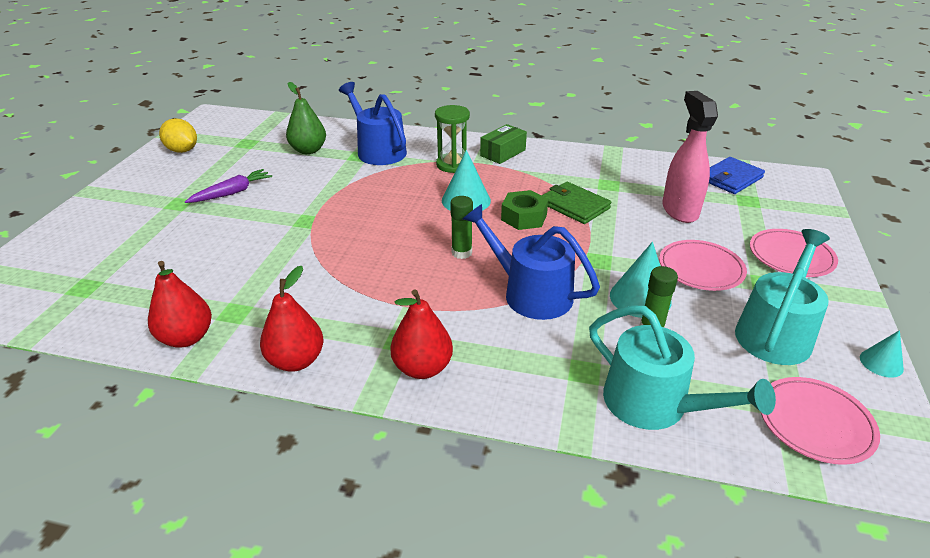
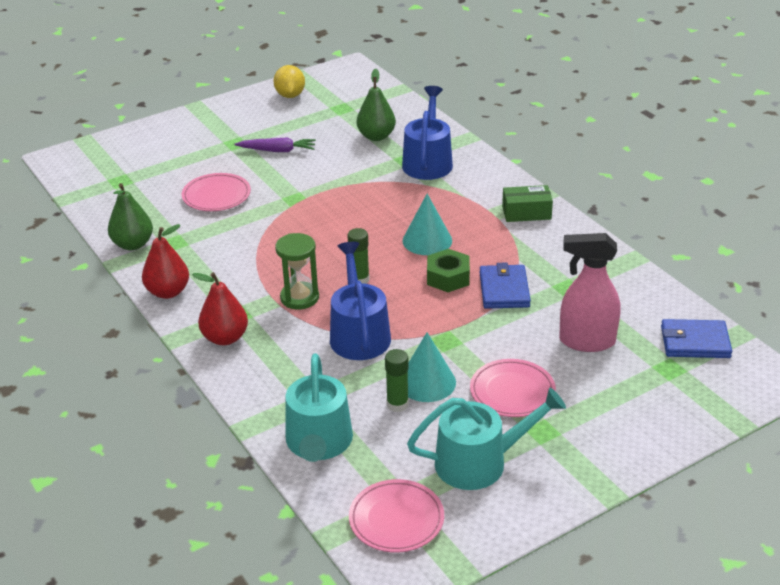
camera: 45 degrees right, 0 degrees up
red pear [148,261,212,348] -> green pear [108,183,153,250]
green hourglass [435,105,470,173] -> green hourglass moved to [275,233,319,309]
green wallet [541,182,611,224] -> blue wallet [480,263,531,309]
pink spray bottle [662,91,718,223] -> pink spray bottle turned 120 degrees counterclockwise [559,233,621,352]
pink plate [750,229,838,277] -> pink plate moved to [181,173,251,211]
turquoise cone [860,330,904,378] -> none

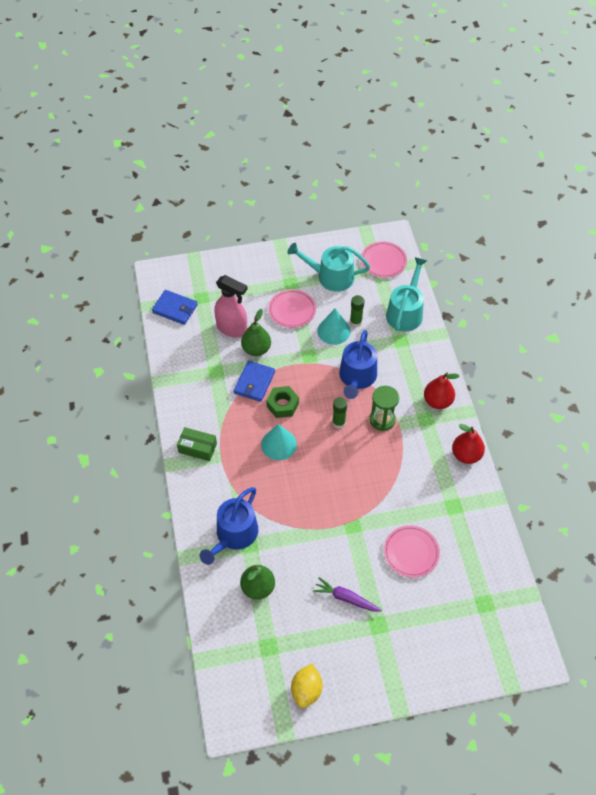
camera: 160 degrees left, 20 degrees up
green pear [108,183,153,250] -> green pear moved to [241,309,271,356]

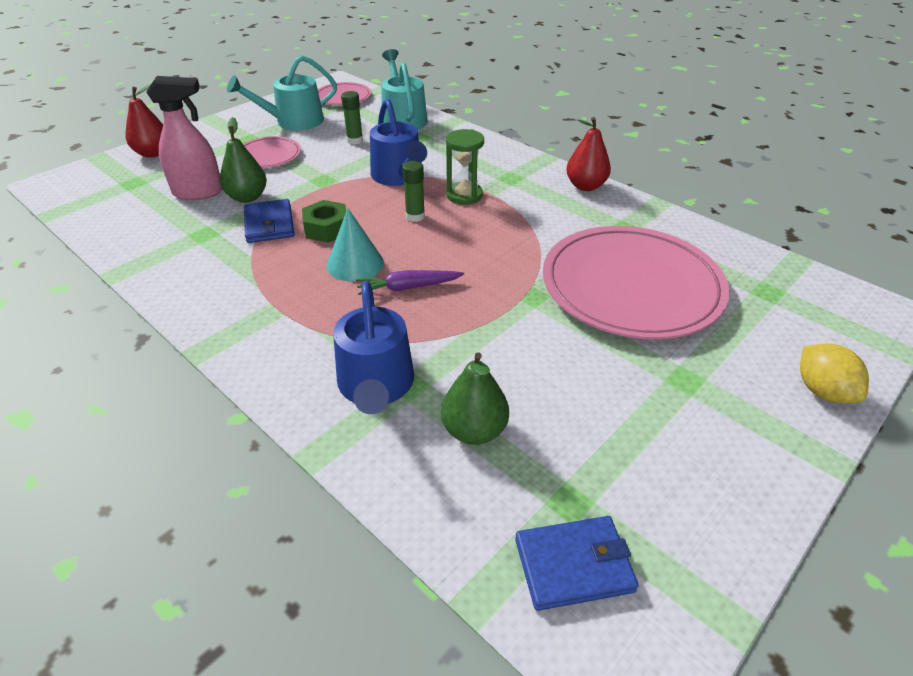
camera: 35 degrees left, 15 degrees down
blue wallet [152,290,198,325] -> blue wallet moved to [515,516,638,611]
green box [177,427,217,461] -> none
yellow lemon [291,664,322,708] -> yellow lemon moved to [800,343,869,403]
purple carrot [313,577,382,612] -> purple carrot moved to [356,270,464,295]
turquoise cone [317,308,350,345] -> none
pink plate [384,525,440,578] -> pink plate [543,226,729,339], size x2.07
red pear [424,373,459,409] -> red pear moved to [125,84,163,158]

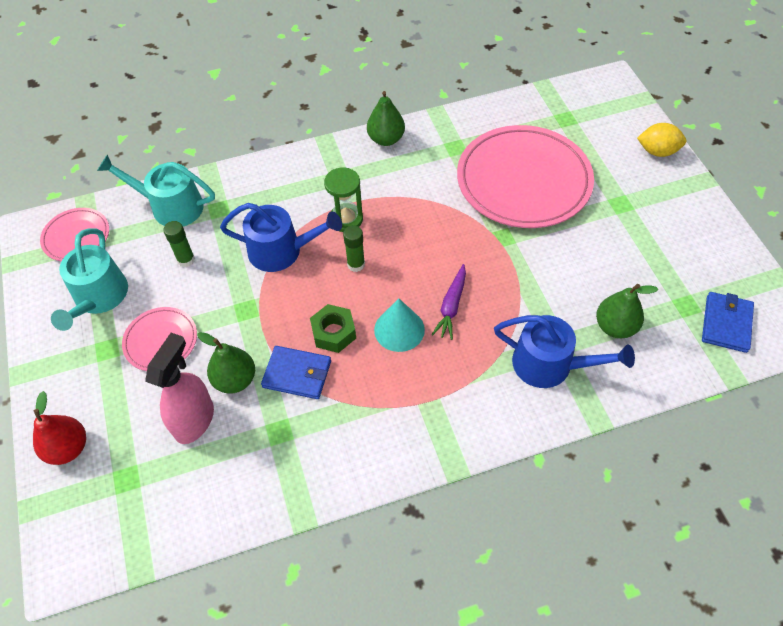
camera: 60 degrees left, 15 degrees up
red pear [566,117,611,191] -> green pear [367,91,405,146]

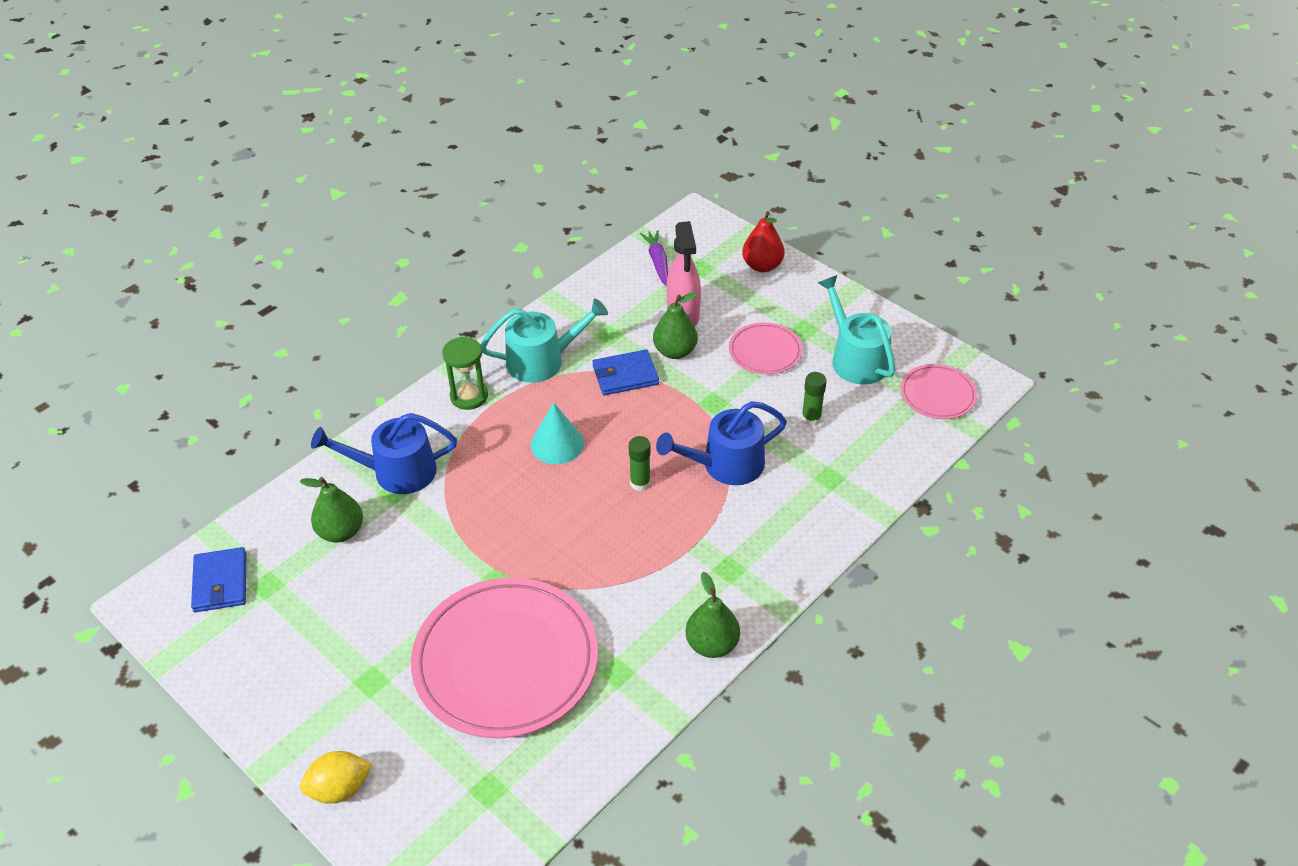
camera: 150 degrees right, 10 degrees down
turquoise watering can [97,154,215,226] -> turquoise watering can moved to [481,298,608,383]
green nut [310,304,356,353] -> none
green hourglass [324,167,363,232] -> green hourglass moved to [442,337,488,410]
purple carrot [432,264,466,340] -> purple carrot moved to [640,230,668,286]

